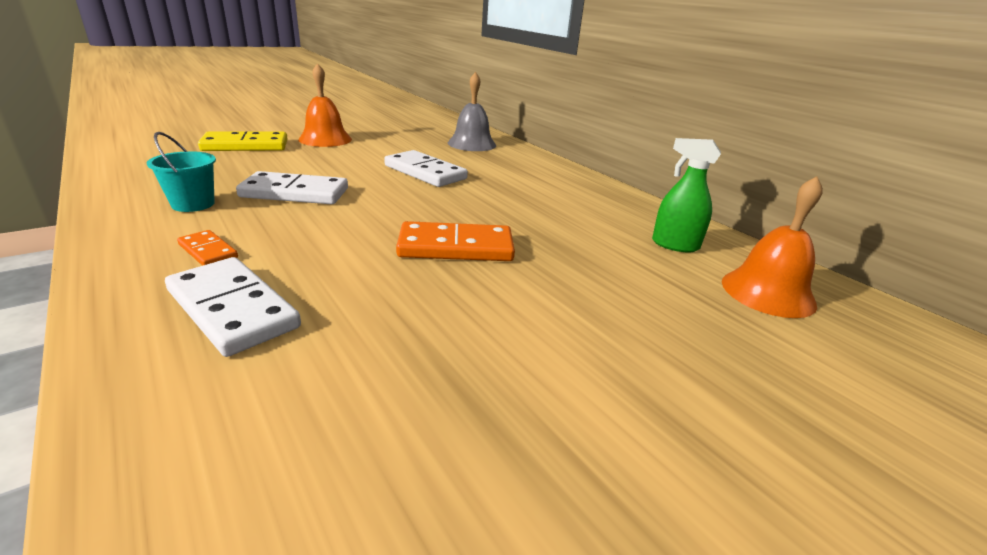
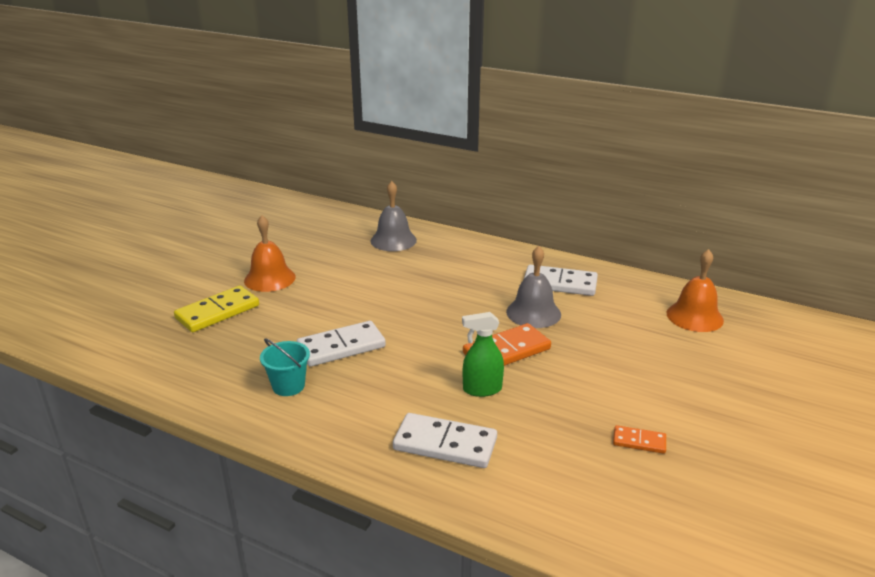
camera: 25 degrees left, 0 degrees up
orange domino [177,230,238,266] -> orange domino moved to [613,425,666,454]
white domino [384,150,468,187] -> white domino moved to [524,265,598,296]
green spray bottle [652,138,721,252] -> green spray bottle moved to [462,312,504,397]
none -> grey bell [506,246,561,328]

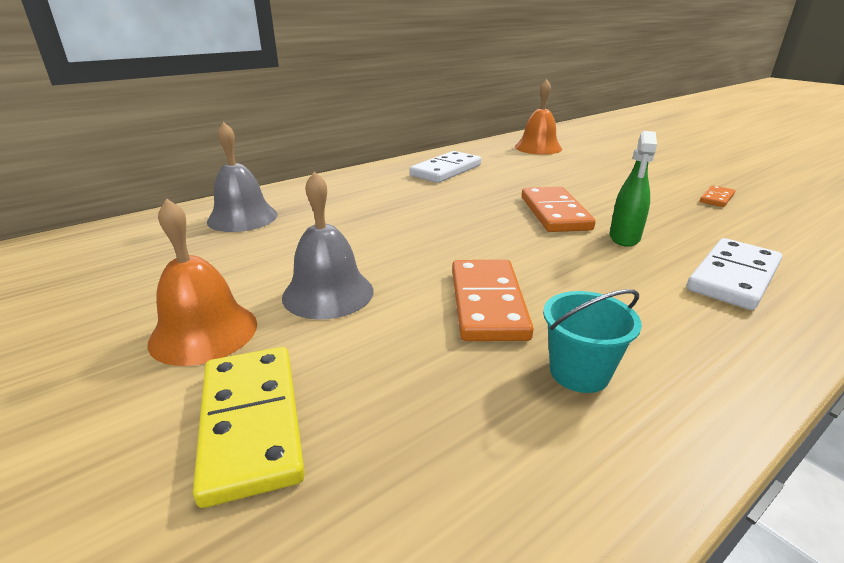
camera: 65 degrees left, 0 degrees up
white domino [297,321,386,367] -> orange domino [452,260,534,341]
grey bell [506,246,561,328] -> grey bell moved to [282,171,374,320]

